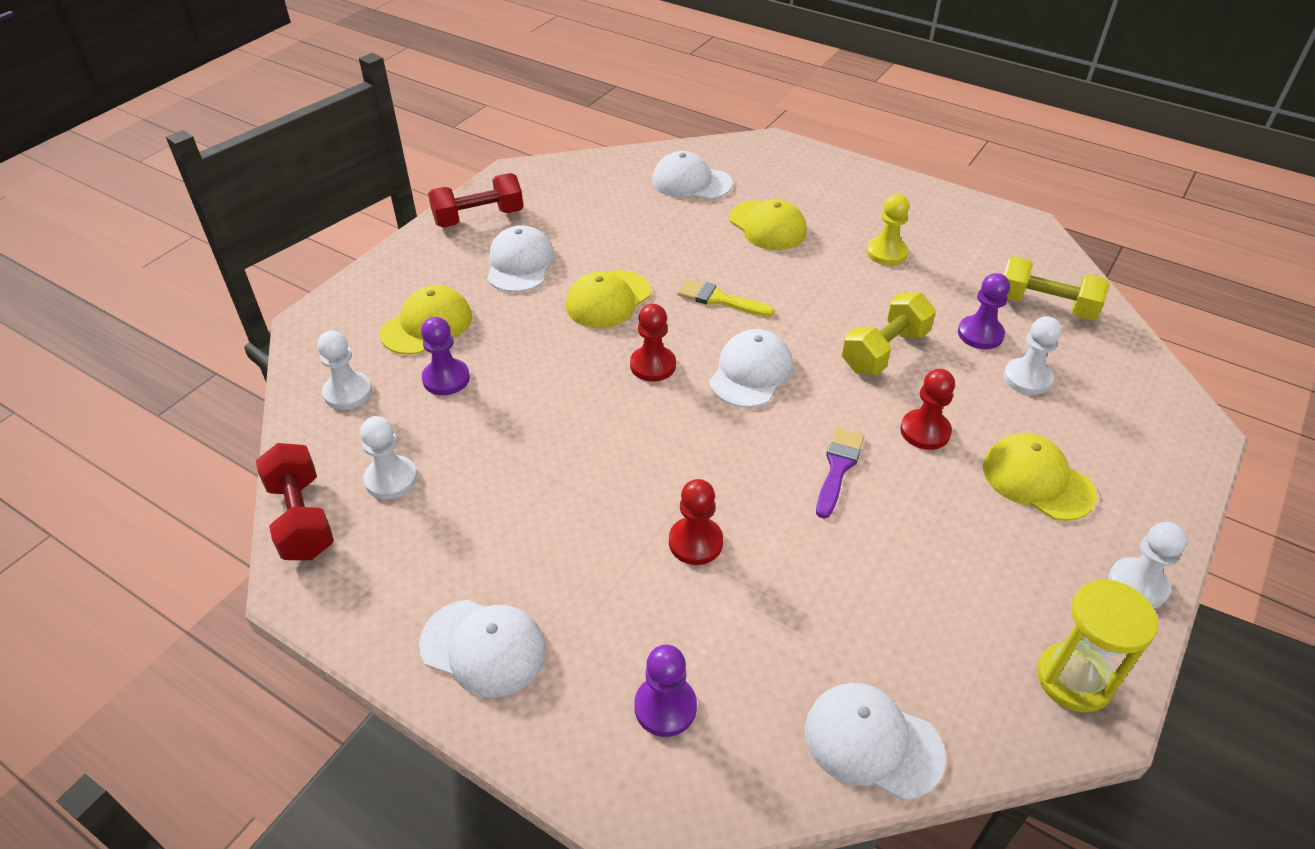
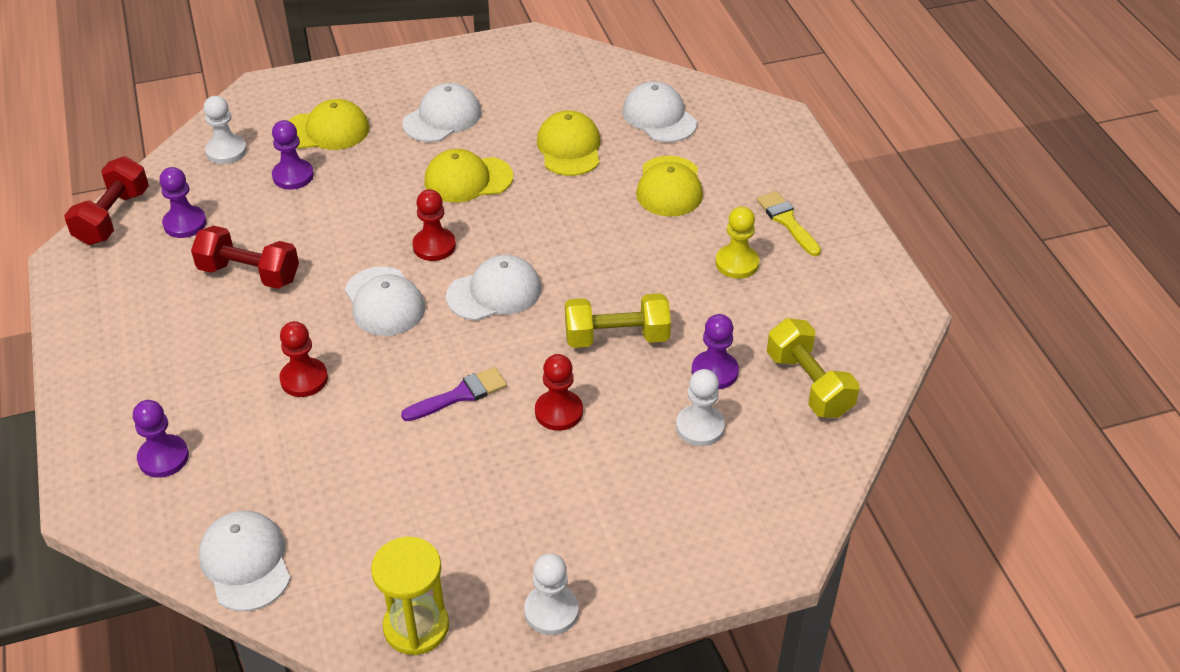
camera: 40 degrees right, 0 degrees up
white pawn [360,416,417,499] -> purple pawn [159,167,206,238]
white cap [419,599,546,697] -> white cap moved to [345,266,425,336]
red dumbbell [428,173,523,228] -> red dumbbell moved to [191,226,299,289]
yellow brush [677,279,775,317] -> yellow brush moved to [757,191,821,256]
yellow cap [983,433,1097,521] -> yellow cap moved to [537,111,601,176]

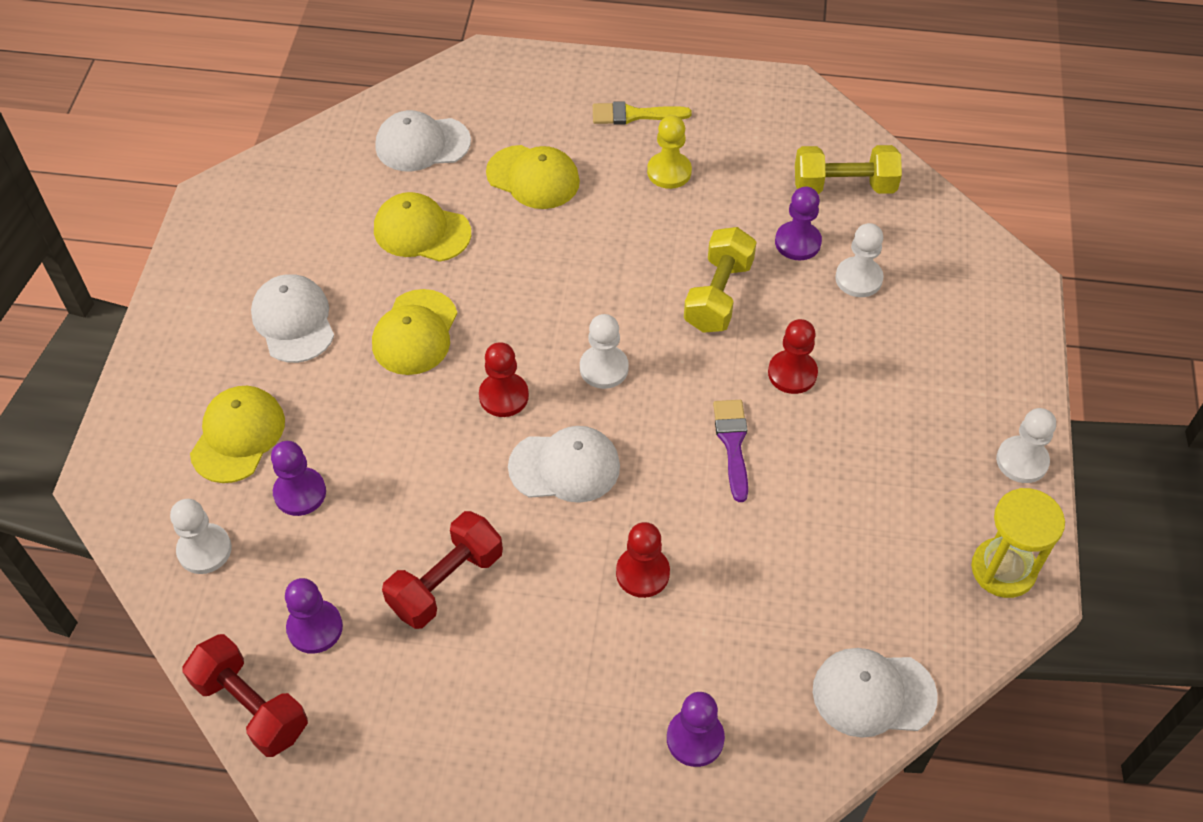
camera: 65 degrees left, 10 degrees up
white cap [446,255,541,321] -> white pawn [580,314,629,389]

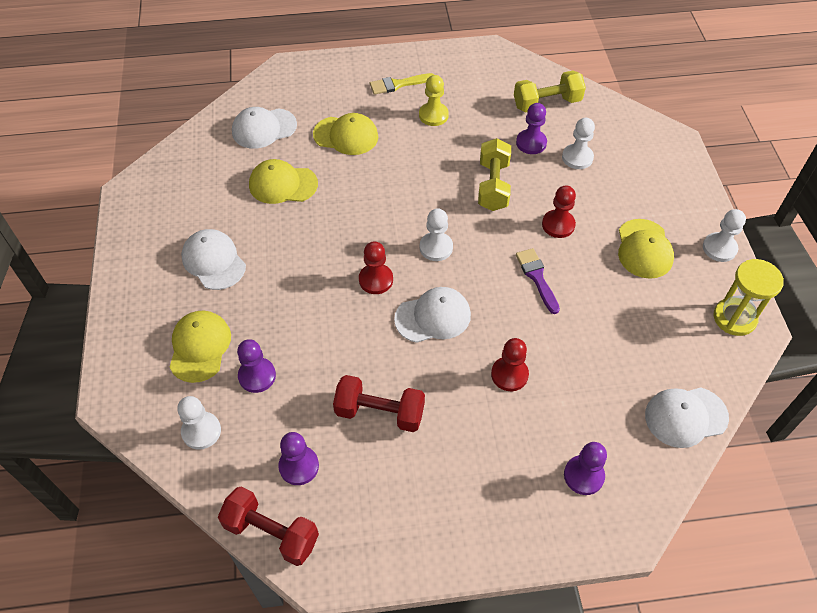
camera: 15 degrees left, 0 degrees up
yellow cap [372,289,457,375] -> yellow cap moved to [618,219,674,279]
red dumbbell [382,511,503,629] -> red dumbbell turned 75 degrees clockwise [333,375,425,432]

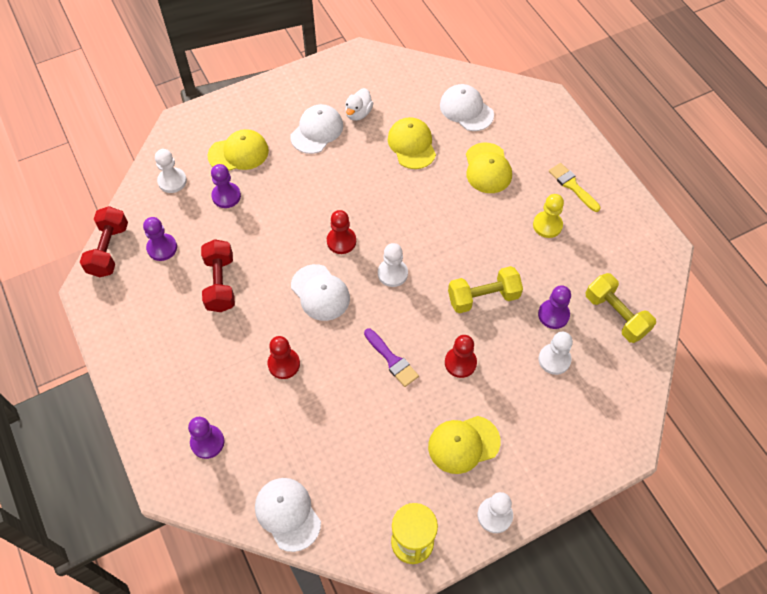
camera: 70 degrees right, 5 degrees up
purple brush [516,248,560,314] -> purple brush turned 90 degrees clockwise [364,329,419,387]
none -> white duck [345,88,373,121]

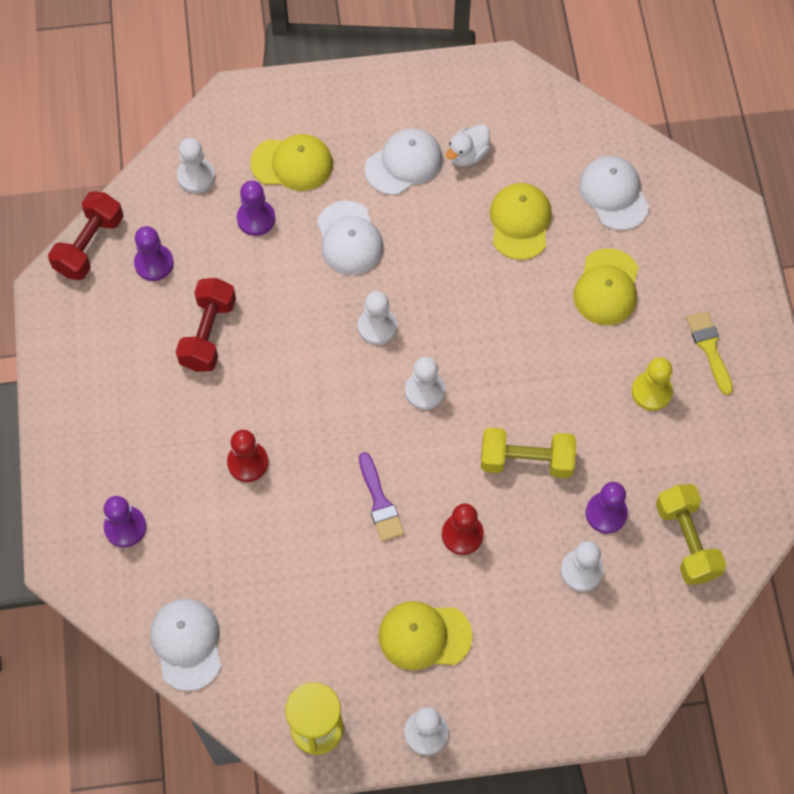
camera: 20 degrees right, 5 degrees up
white cap [291,264,350,321] -> white cap moved to [317,201,384,275]
red pawn [327,210,356,254] -> white pawn [358,291,397,345]

